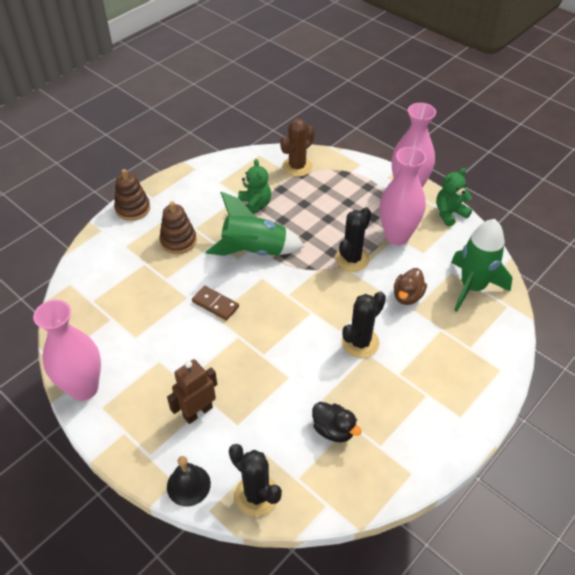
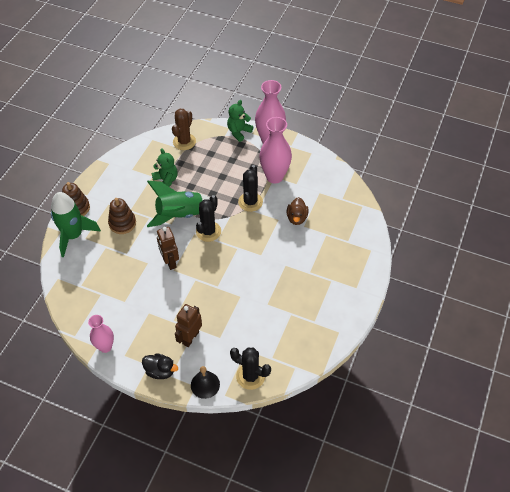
camera: 20 degrees left, 5 degrees up
pink vase [33,300,101,401] -> pink vase [88,315,114,353], size x0.62
brown domino [192,286,239,320] -> brown robot [157,227,179,270]
black duck [312,402,362,442] -> black duck moved to [142,353,178,379]
black cactus [342,291,386,358] -> black cactus moved to [196,195,221,242]
green teddy bear [436,168,472,227] -> green teddy bear moved to [227,100,253,142]
green rocket [451,219,512,312] -> green rocket moved to [51,192,101,257]

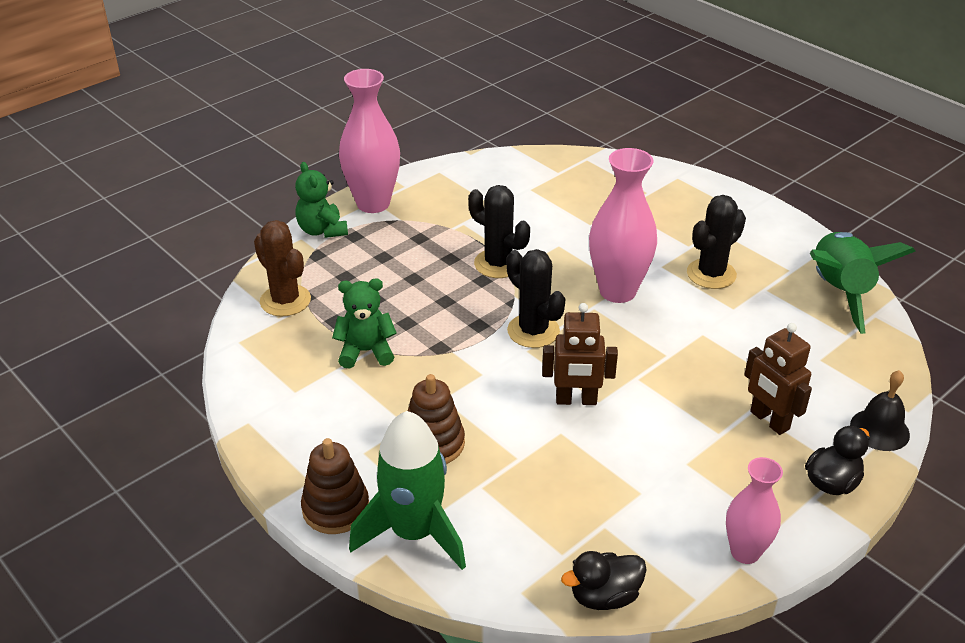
camera: 65 degrees left, 15 degrees down
green rocket [147,181,210,227] -> green rocket moved to [810,232,916,334]
black cactus [230,347,271,390] -> black cactus moved to [687,195,746,289]
pink vase [259,117,292,183] -> pink vase moved to [589,148,657,303]
brown duck [287,197,308,225] -> none
none -> black duck [561,551,647,610]

